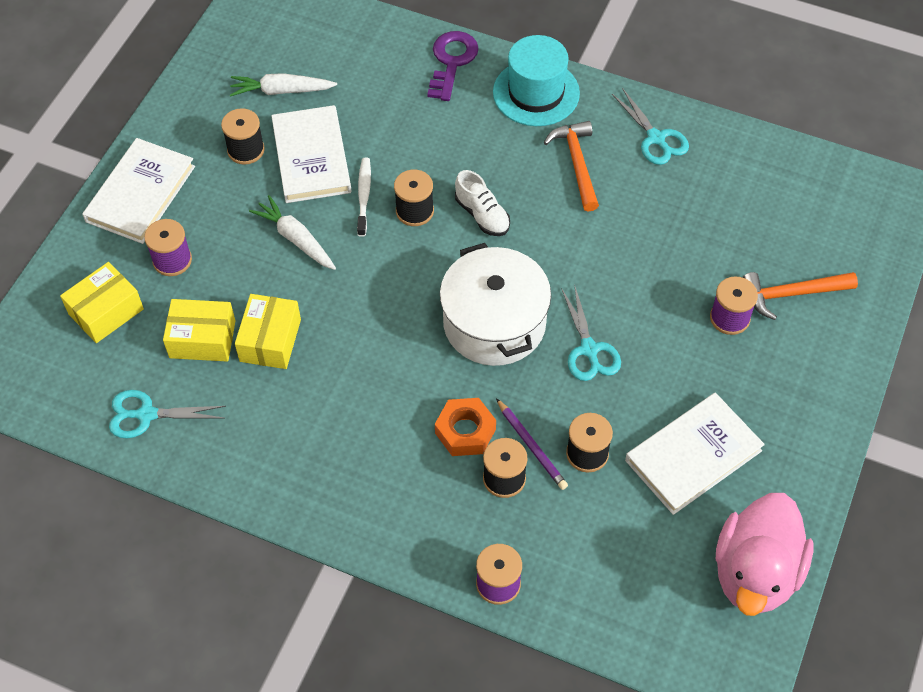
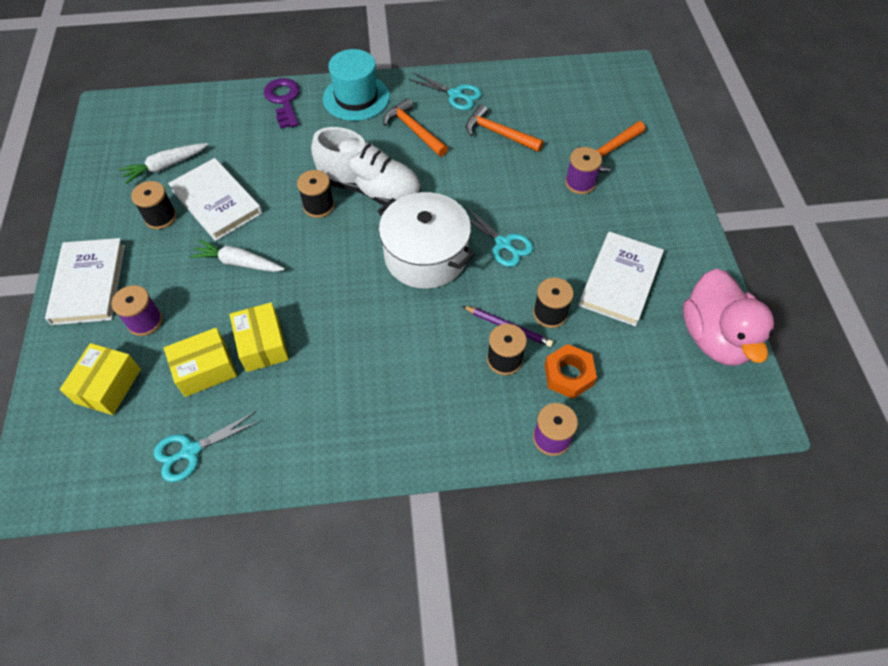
camera: 30 degrees left, 0 degrees up
white toothbrush [357,158,371,237] -> none
orange nut [435,398,496,456] -> orange nut moved to [545,344,597,399]
white shoe [455,170,510,236] -> white shoe [311,127,421,205], size x1.90
none -> orange hammer [466,104,544,152]

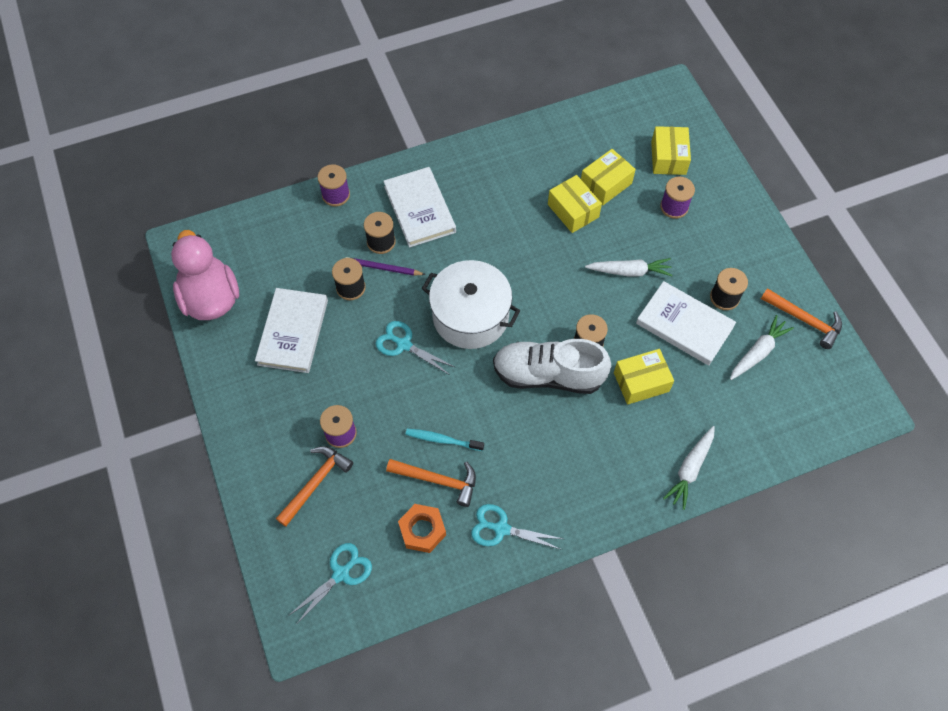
camera: 165 degrees right, 5 degrees up
white book [45,238,125,325] -> white book moved to [383,167,456,248]
turquoise scissors [154,411,260,482] -> turquoise scissors moved to [288,543,372,625]
purple key [264,78,300,129] -> white carrot [663,426,715,510]
turquoise hat [323,49,390,121] -> none
orange hammer [383,98,448,157] -> orange hammer moved to [761,288,842,349]
orange nut [545,344,597,399] -> orange nut moved to [398,504,446,553]
none -> turquoise toothbrush [406,429,484,451]
none -> yellow box [614,349,674,405]

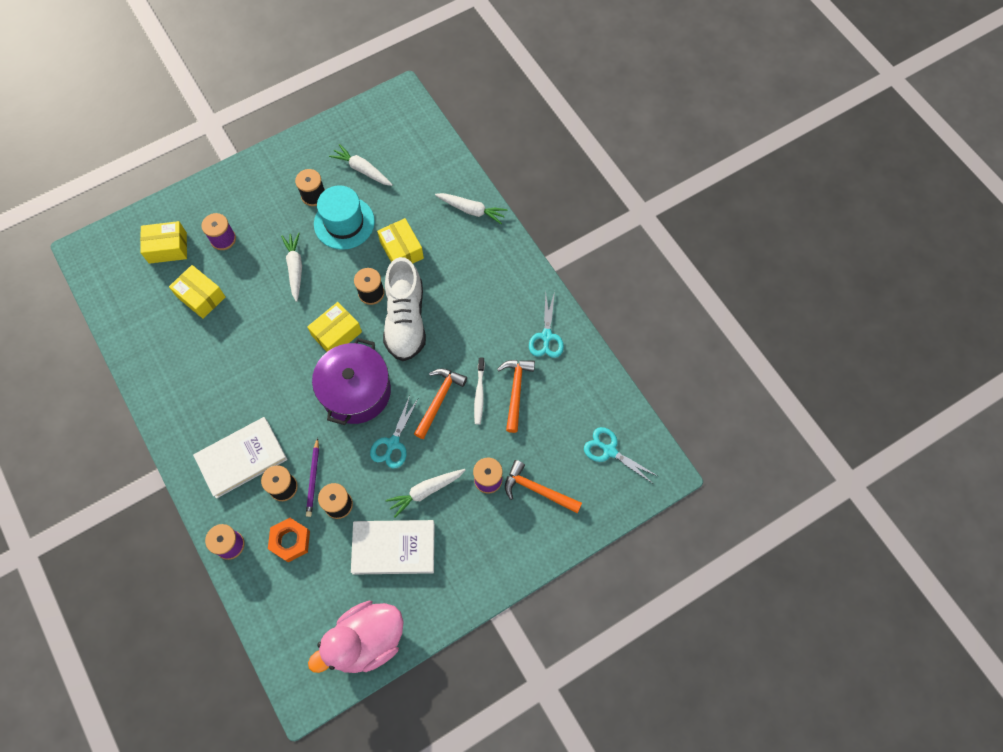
camera: 100 degrees left, 5 degrees up
orange nut [398,504,446,553] -> orange nut moved to [268,518,310,563]
turquoise toothbrush [406,429,484,451] -> white toothbrush [474,358,485,425]
white pot [422,260,520,349] -> purple pot [312,338,391,425]
yellow box [548,175,602,233] -> yellow box moved to [307,302,362,351]
white book [636,281,736,365] -> turquoise hat [314,185,375,250]
orange hammer [761,288,842,349] -> orange hammer moved to [414,368,467,439]
none -> white carrot [386,469,465,518]

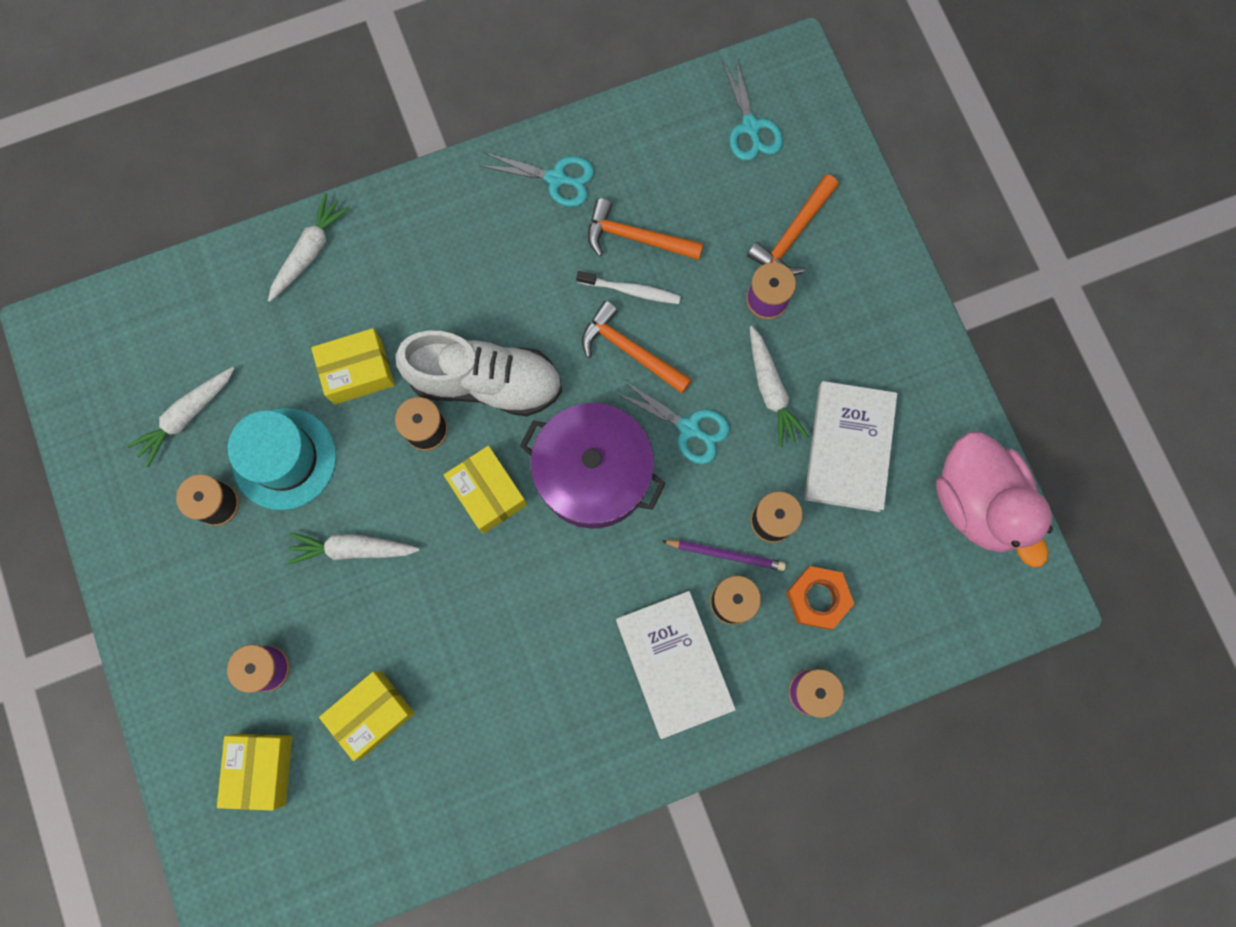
camera: 80 degrees left, 10 degrees up
turquoise scissors [584,427,657,483] -> turquoise scissors turned 60 degrees counterclockwise [722,58,783,161]

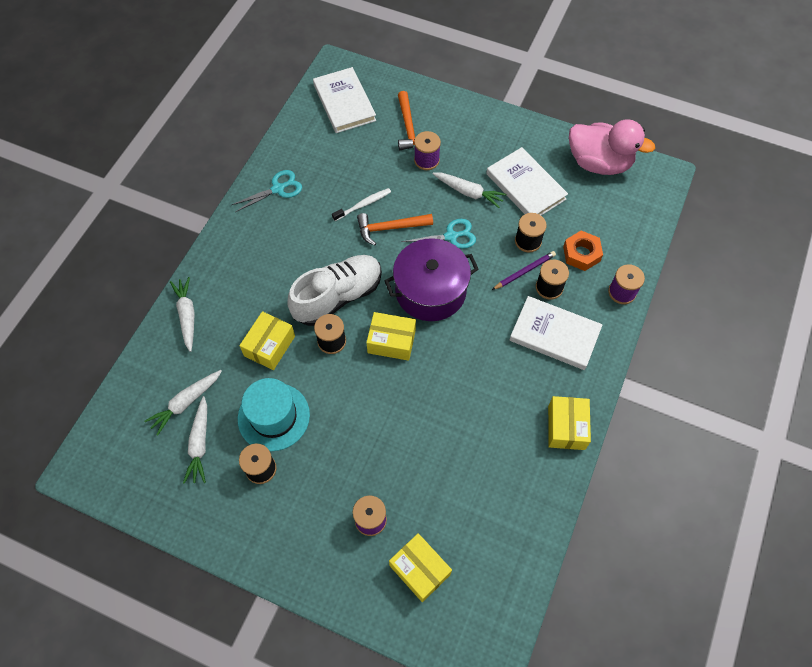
camera: 45 degrees left, 15 degrees down
white carrot [287,532,420,565] -> white carrot moved to [144,370,222,435]
yellow box [319,672,415,761] -> yellow box moved to [548,396,591,450]
orange hammer [588,198,704,260] -> none
turquoise scissors [722,58,783,161] -> white book [313,67,376,133]

